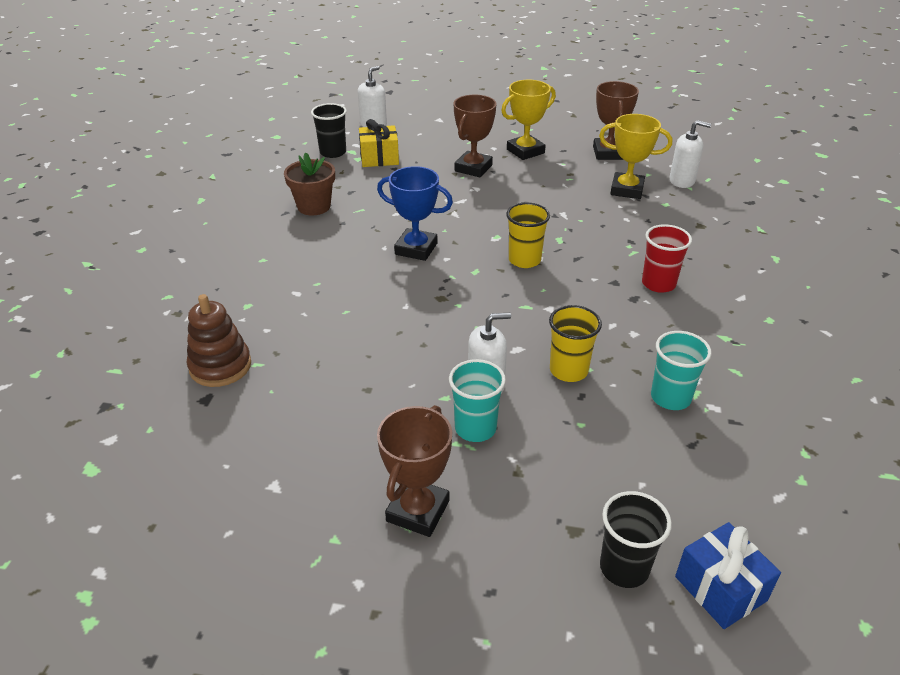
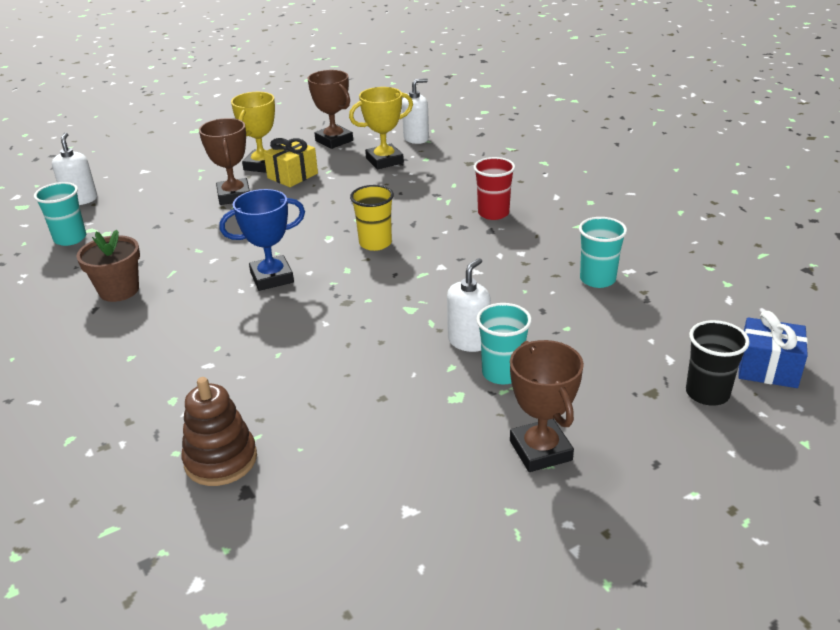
camera: 40 degrees left, 5 degrees down
black cup [311,103,347,158] -> turquoise cup [34,182,86,246]
yellow gift [359,119,399,167] -> yellow gift moved to [264,138,318,187]
yellow cup [549,305,602,382] -> none

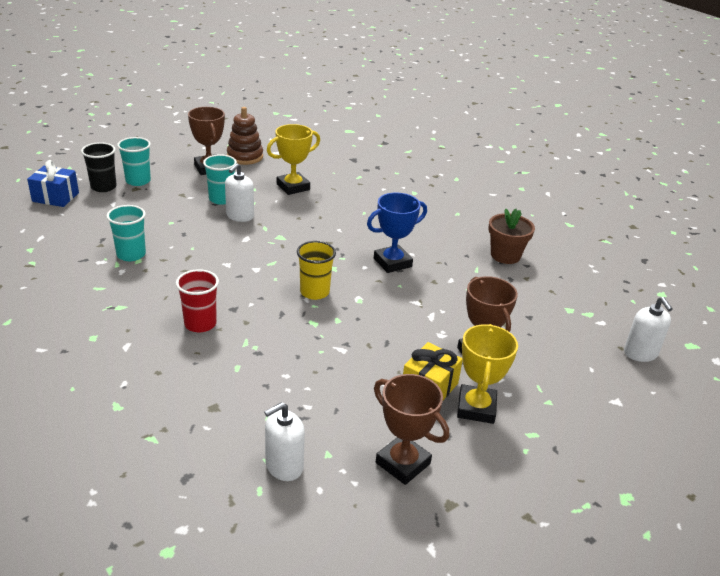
camera: 170 degrees right, 0 degrees up
turquoise cup [34,182,86,246] -> turquoise cup moved to [117,137,151,186]
brown stacking toy [182,377,257,486] -> brown stacking toy moved to [227,107,263,165]
yellow trophy [349,87,413,169] -> yellow trophy moved to [267,124,320,195]

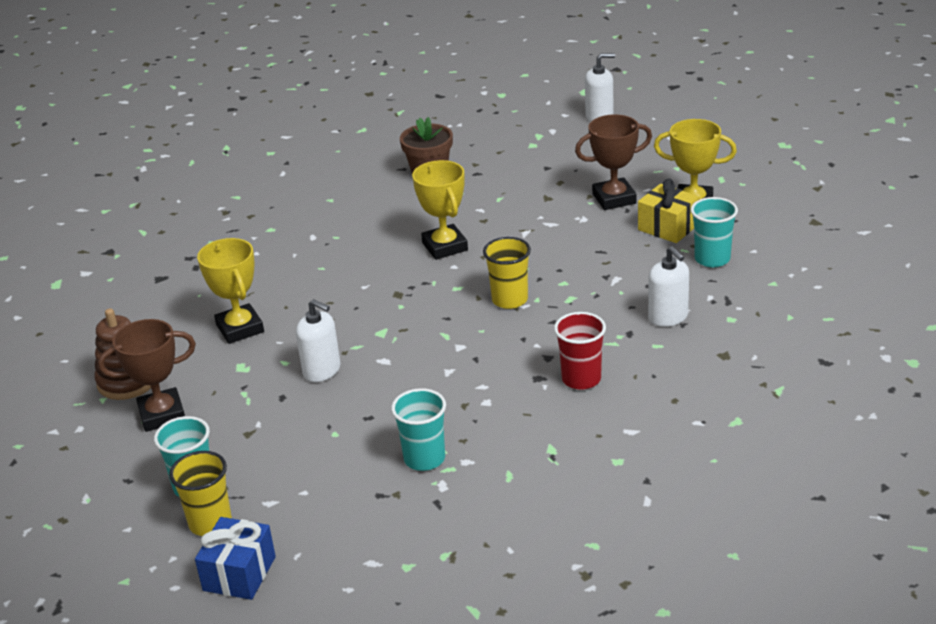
camera: 80 degrees left, 0 degrees up
black cup [81,142,117,192] -> yellow cup [169,451,232,536]
turquoise cup [203,154,237,205] -> turquoise cup moved to [691,197,738,267]
white soap dispenser [264,402,305,481] -> white soap dispenser moved to [648,246,689,327]
blue trophy [367,193,427,273] -> yellow trophy [412,160,468,260]
brown trophy [374,374,449,485] -> none

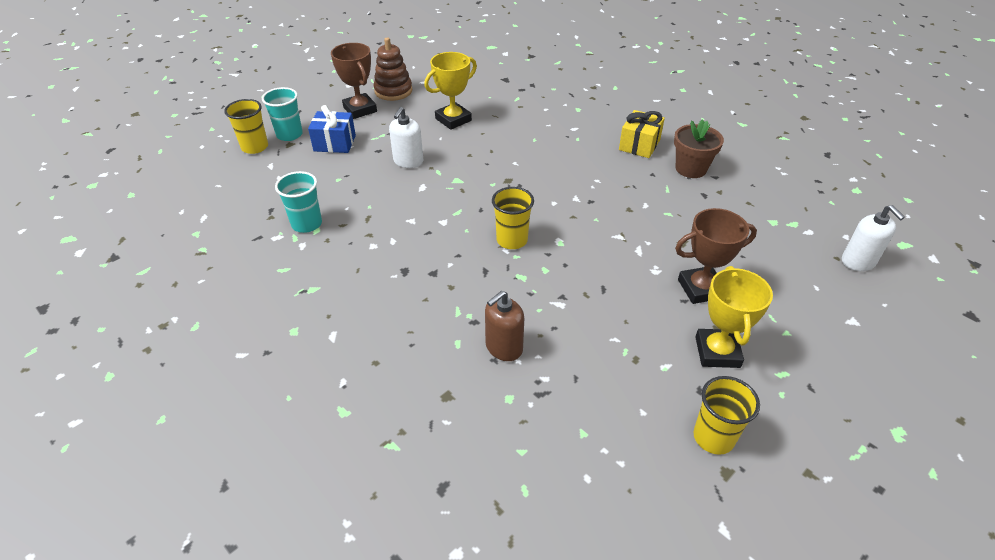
camera: 75 degrees right, 10 degrees up
blue gift [195,517,276,600] -> blue gift moved to [308,105,356,153]
yellow trophy [412,160,468,260] -> none
red cup [554,312,606,390] -> none
brown trophy [575,114,652,210] -> brown trophy turned 75 degrees counterclockwise [675,208,757,304]
yellow gift [638,178,699,243] -> yellow gift moved to [619,110,665,158]
white soap dispenser [648,246,689,327] -> brown soap dispenser [485,291,524,361]
turquoise cup [691,197,738,267] -> none
none -> yellow cup [693,376,760,455]

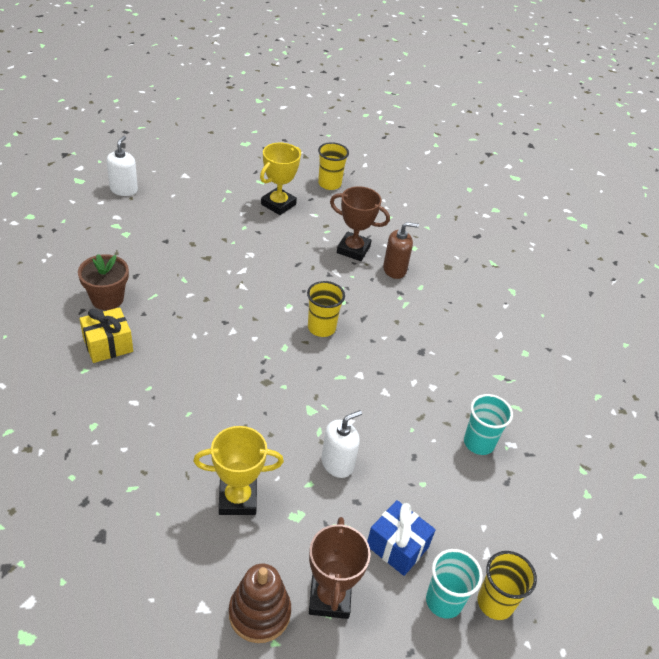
camera: 150 degrees left, 0 degrees up
brown trophy [675,208,757,304] -> brown trophy moved to [330,186,390,261]

